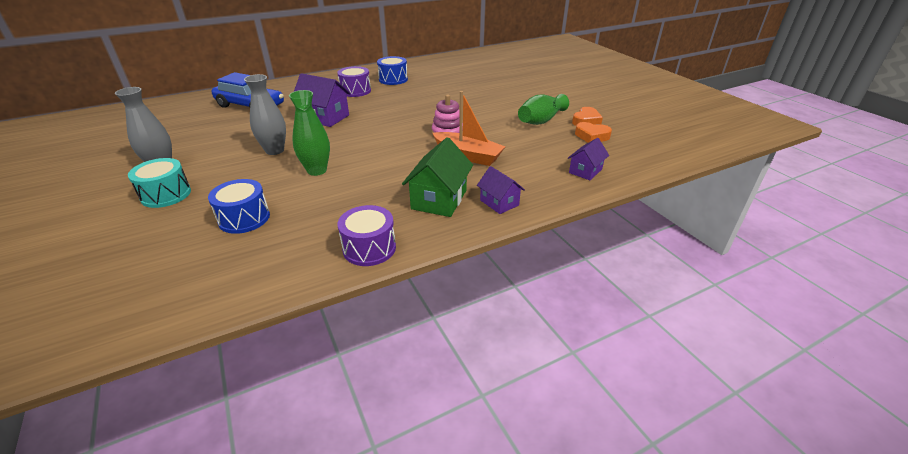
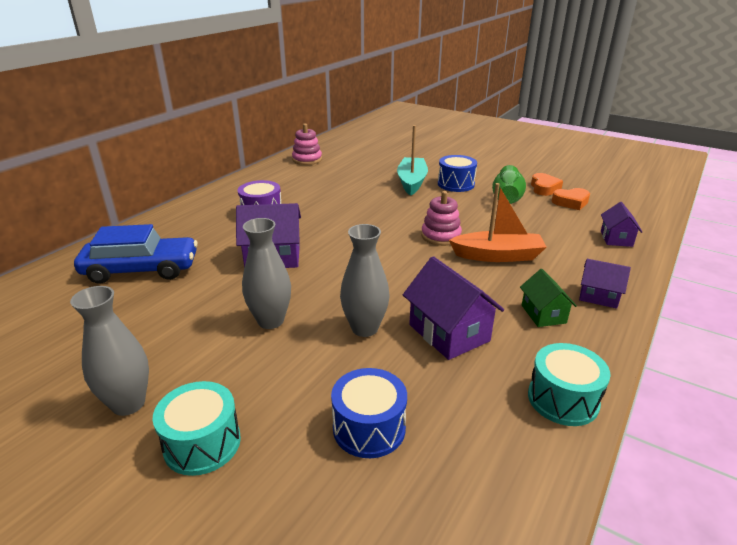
camera: 30 degrees left, 5 degrees down
green vase [289,90,330,176] -> grey vase [340,224,389,337]
purple drum [338,205,396,266] -> turquoise drum [528,343,610,426]
blue drum [377,56,408,85] -> blue drum moved to [438,155,477,192]
green house [402,137,473,217] -> green house [520,269,577,327], size x0.61
none -> pink stacking toy [292,123,322,165]
none -> turquoise boat [397,125,428,196]
none -> purple house [403,256,504,360]

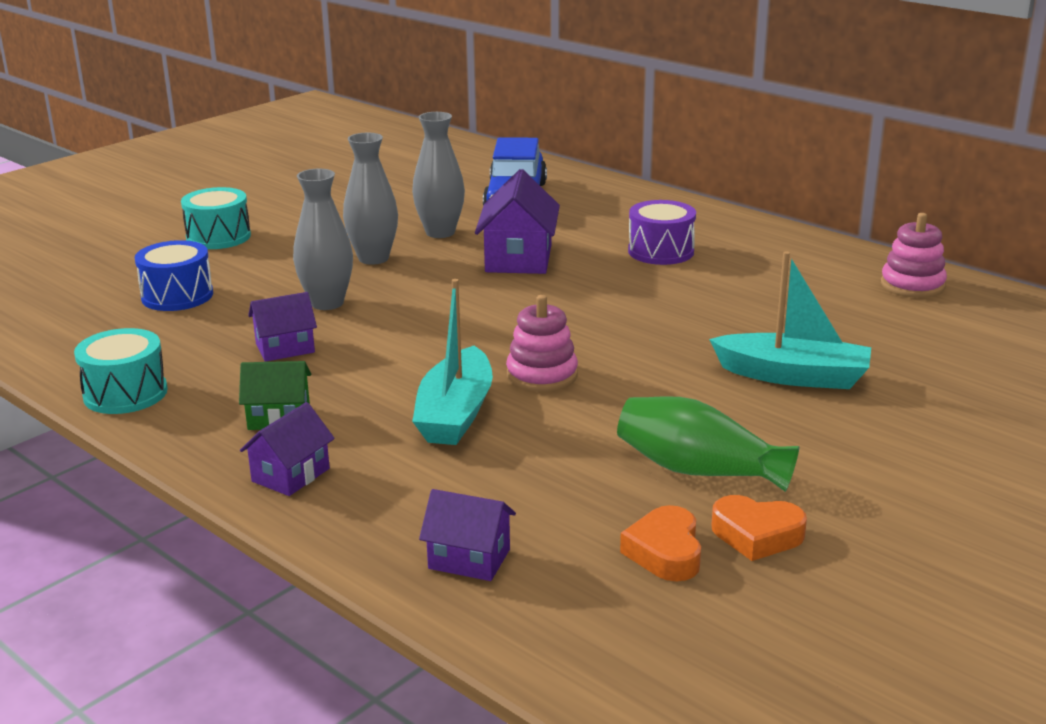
camera: 100 degrees right, 5 degrees down
grey vase [70,286,149,416] -> grey vase moved to [412,112,465,238]
purple house [403,256,504,360] -> purple house [248,292,317,362], size x0.61
blue drum [438,155,477,192] -> none
orange boat [449,183,547,262] -> turquoise boat [412,279,493,445]

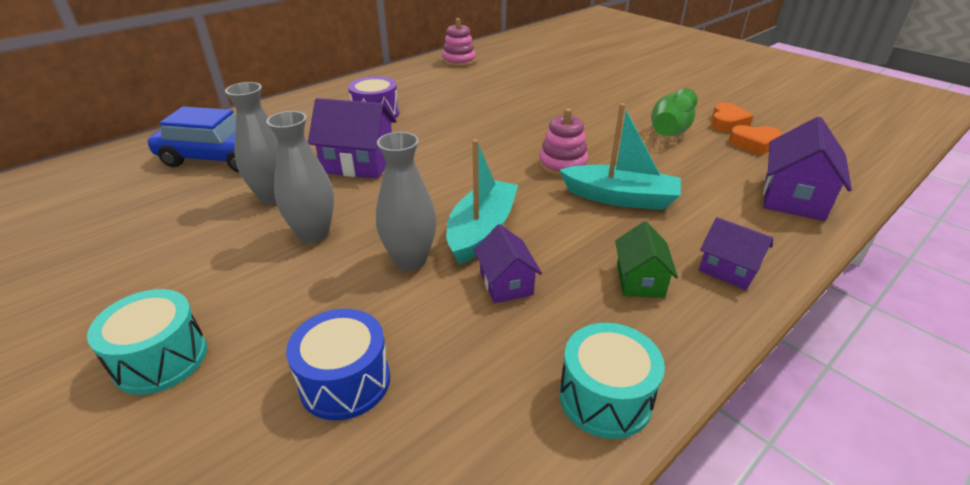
camera: 85 degrees left, 10 degrees up
purple house [419,489,516,581] -> purple house [763,117,852,221], size x1.64
turquoise boat [709,251,871,389] -> turquoise boat moved to [446,139,518,265]

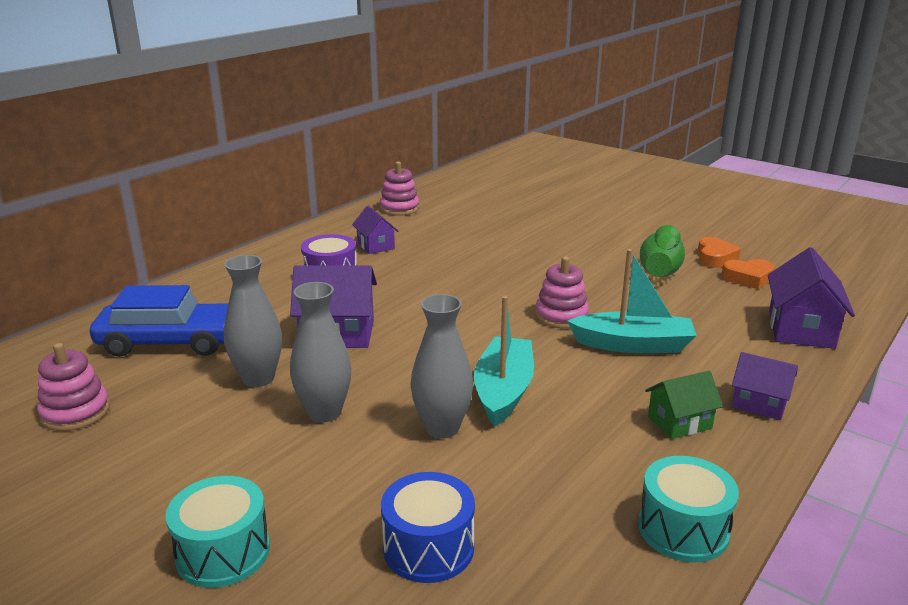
camera: 10 degrees left, 10 degrees down
purple house [474,224,542,303] -> purple house moved to [352,206,398,254]
green house [615,221,678,298] -> green house turned 75 degrees clockwise [645,371,723,439]
none -> pink stacking toy [37,343,110,431]

